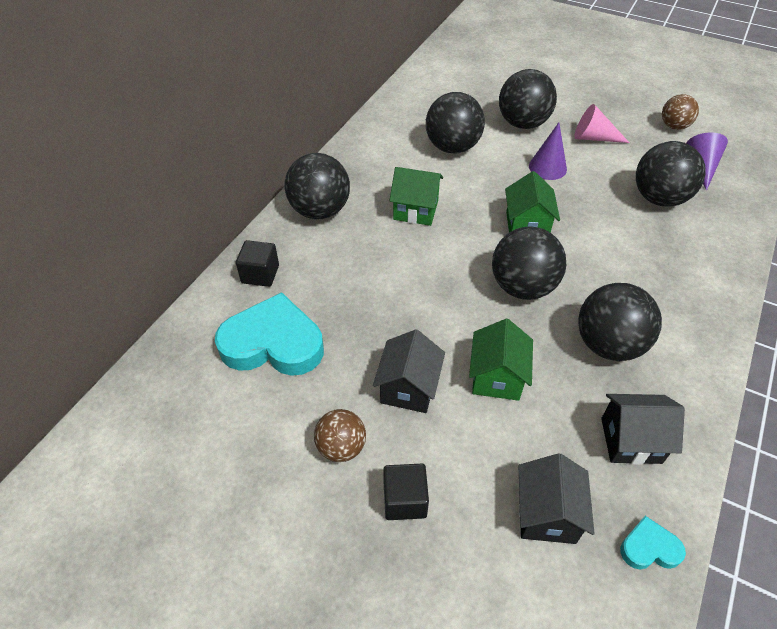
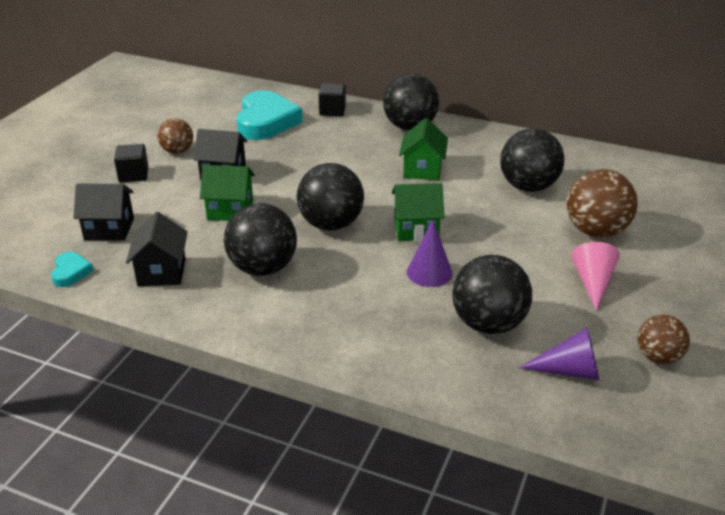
camera: 85 degrees right, 15 degrees down
black ball [499,69,557,129] -> brown ball [567,169,638,238]
purple cone [529,122,567,180] -> purple cone moved to [407,220,453,287]

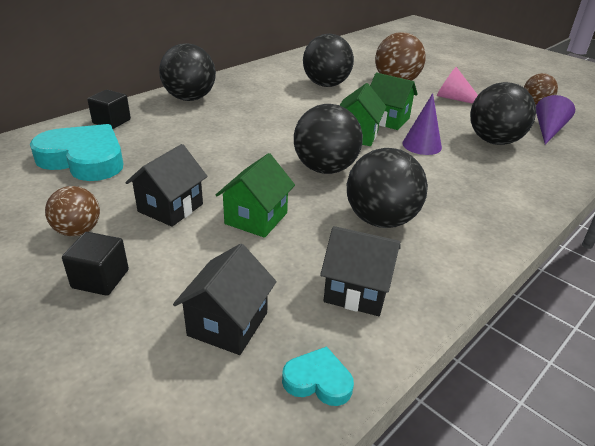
camera: 70 degrees left, 0 degrees up
green house [399,118,448,181] -> green house moved to [370,73,418,130]

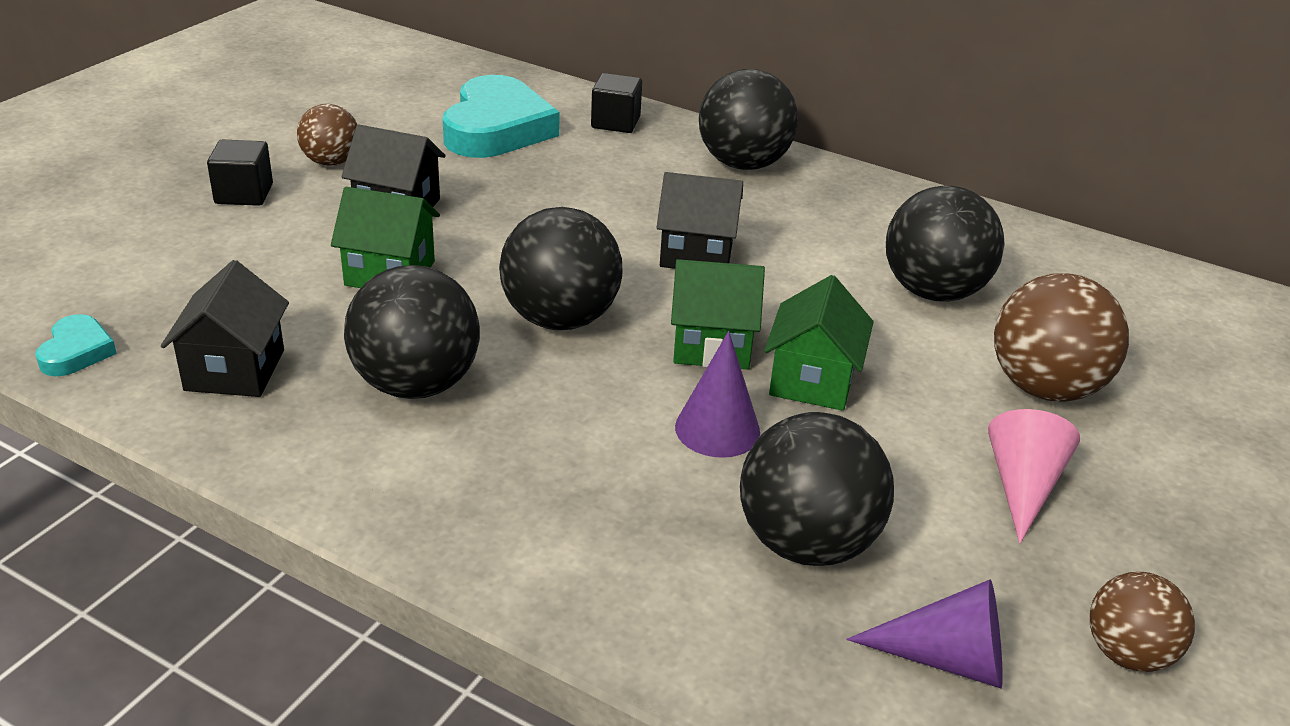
camera: 75 degrees right, 0 degrees up
black house [173,244,276,355] -> black house moved to [656,172,743,269]

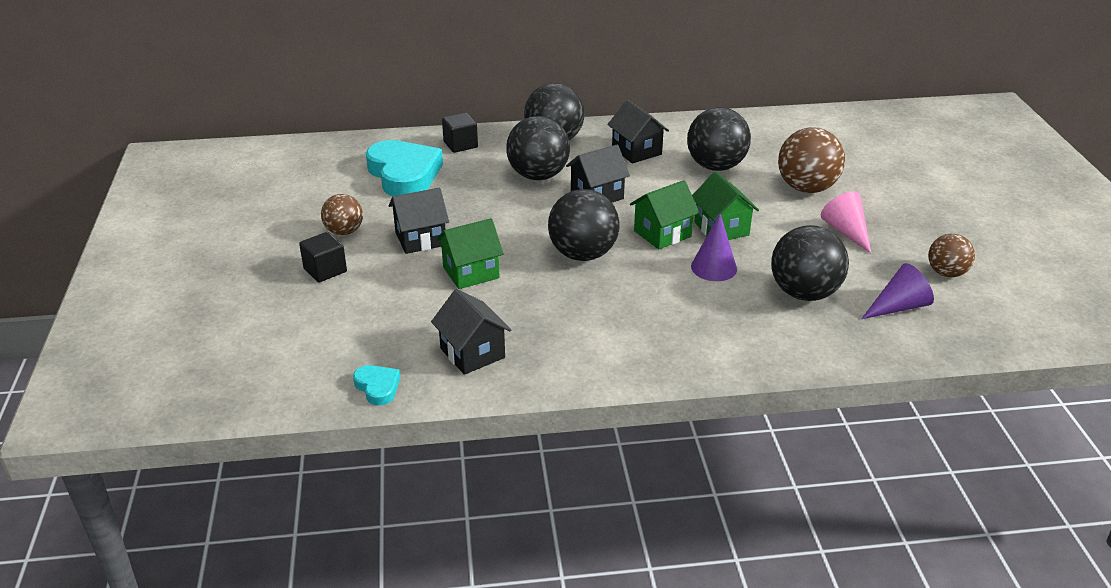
camera: 35 degrees left, 0 degrees up
black ball [344,265,480,399] -> black ball moved to [506,116,570,180]
none -> black house [607,100,669,163]

